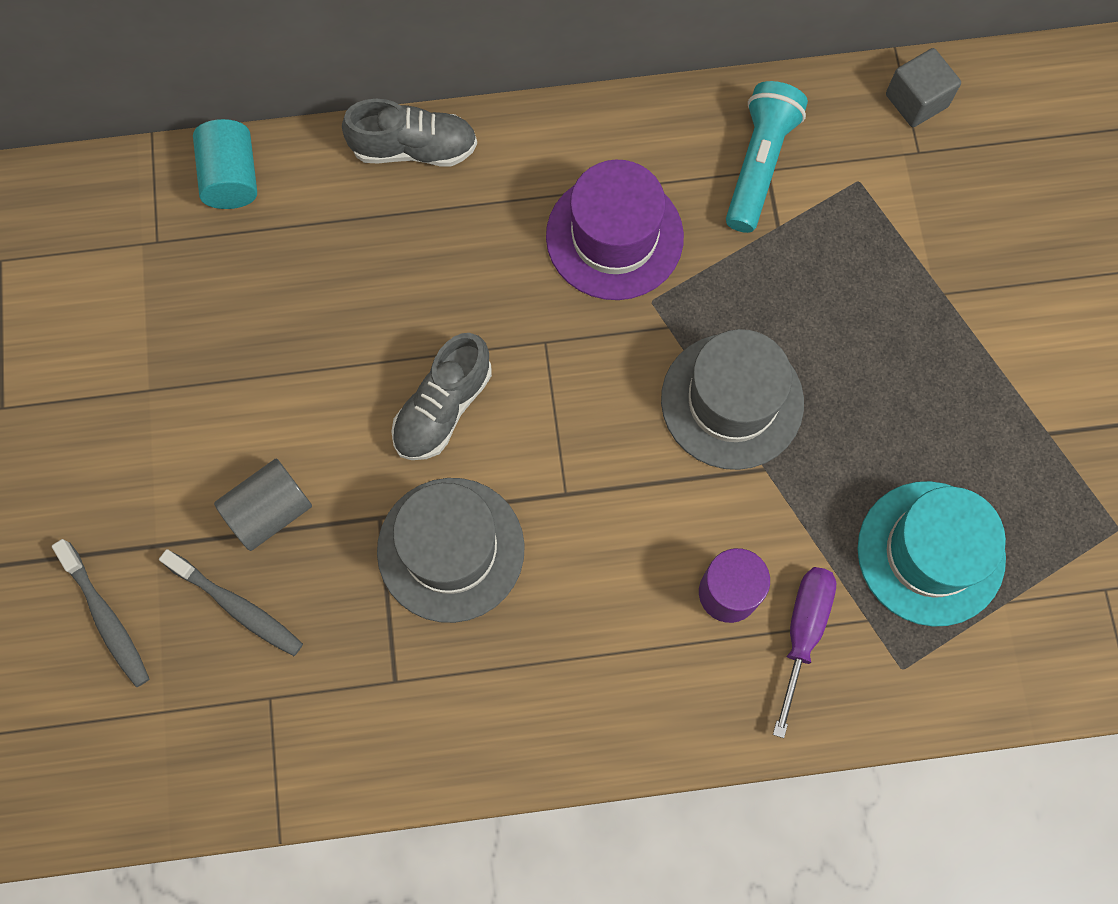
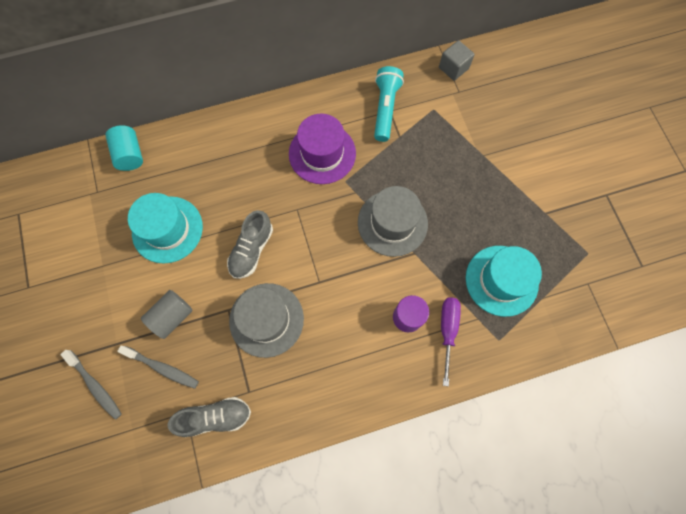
camera: 10 degrees left, 0 degrees up
grey shoe [342,99,477,166] -> grey shoe moved to [168,397,251,437]
none -> turquoise hat [128,193,203,263]

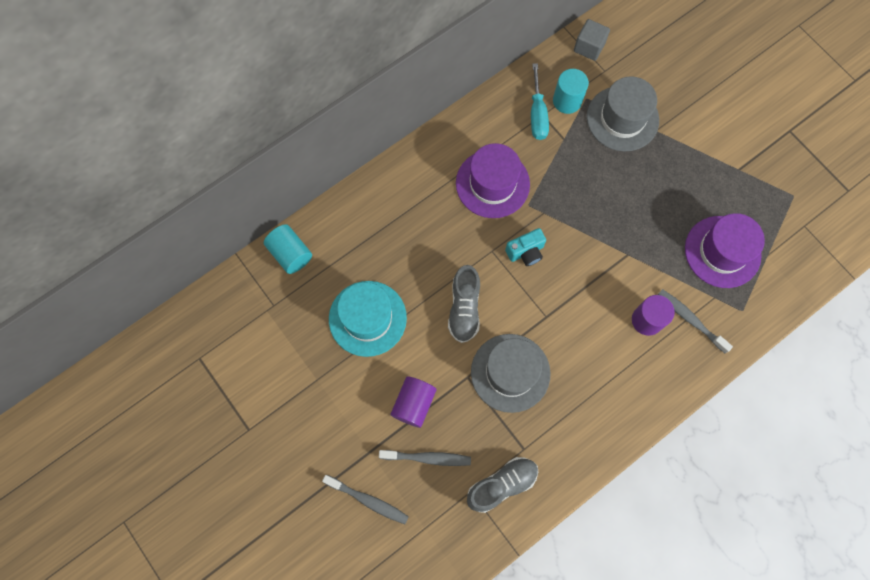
camera: 20 degrees left, 0 degrees up
grey cylinder [141,290,193,339] -> purple cylinder [391,376,436,428]
grey hat [358,186,428,257] -> grey hat moved to [587,76,659,152]
turquoise flashlight [374,66,404,142] -> turquoise screwdriver [531,63,549,140]
purple screwdriver [441,298,461,386] -> grey toothbrush [658,289,733,353]
turquoise hat [466,246,542,317] -> purple hat [685,213,765,288]
none -> turquoise camera [505,228,546,266]
none -> turquoise cylinder [553,69,589,114]

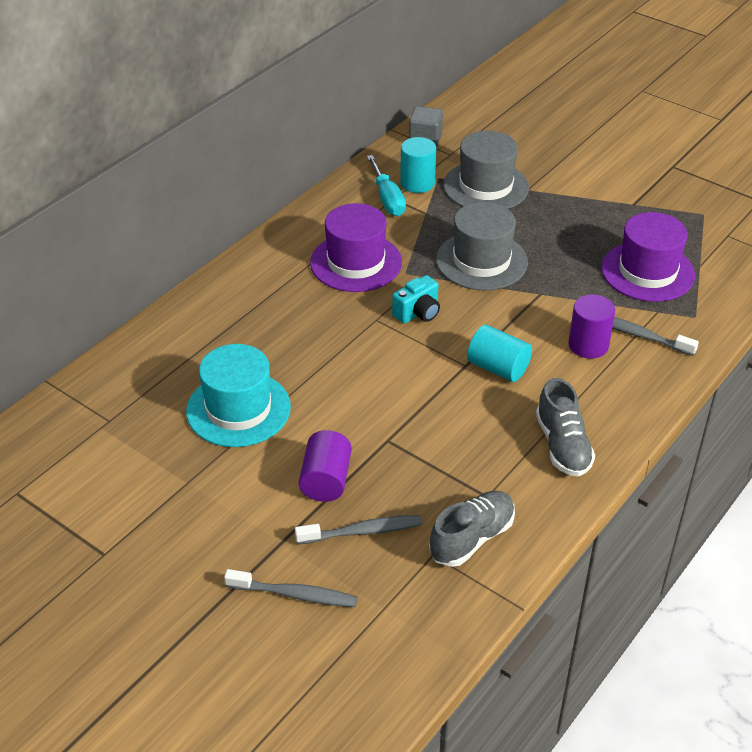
camera: 15 degrees left, 30 degrees down
turquoise cylinder [264,224,312,274] -> turquoise cylinder moved to [467,325,532,382]
grey shoe [448,265,480,343] -> grey shoe moved to [536,378,595,477]
grey hat [471,334,550,413] -> grey hat moved to [436,202,528,290]

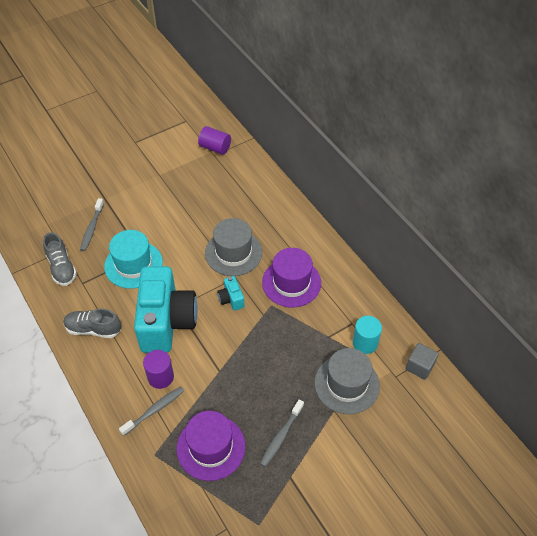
camera: 110 degrees right, 10 degrees up
turquoise hat [186,344,291,447] -> turquoise hat moved to [104,230,163,289]
grey toothbrush [224,569,358,607] -> grey toothbrush moved to [260,400,304,467]
purple cylinder [299,430,352,502] -> purple cylinder moved to [198,126,231,155]
turquoise screwdriver [367,155,406,216] -> none
grey hat [436,202,528,290] -> grey hat moved to [205,218,262,276]
turquoise cylinder [467,325,532,382] -> turquoise camera [134,266,198,353]

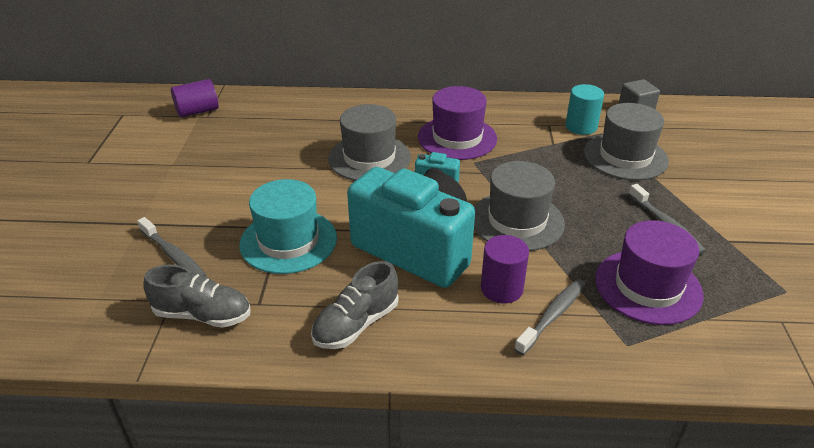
camera: 55 degrees left, 15 degrees down
grey toothbrush [119,386,184,436] -> grey toothbrush turned 45 degrees clockwise [514,279,586,355]
none -> grey hat [474,161,565,251]

